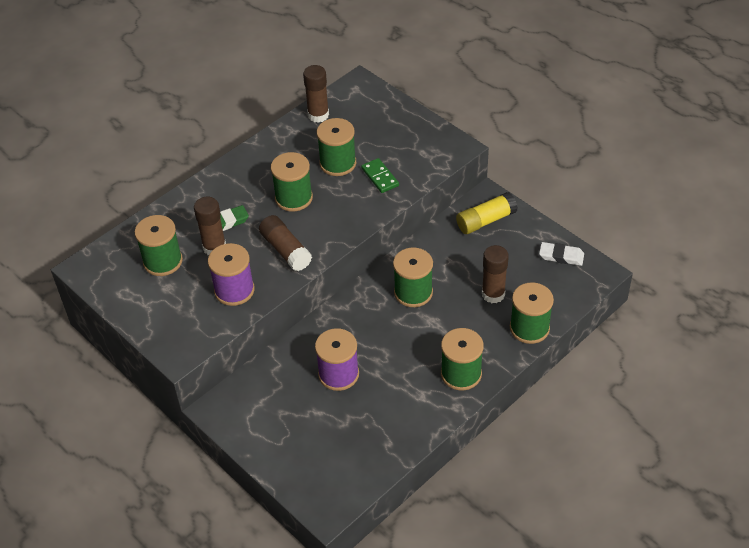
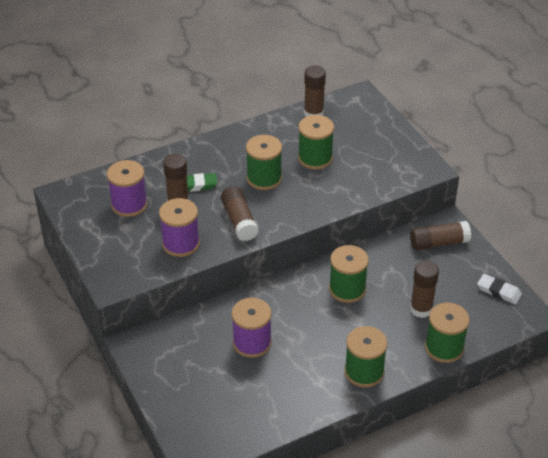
camera: 15 degrees right, 5 degrees down
green spool [135,215,183,276] -> purple spool [107,160,148,217]
green domino [361,158,399,193] -> none
yellow glue stick [456,192,518,234] -> brown glue stick [410,221,471,250]

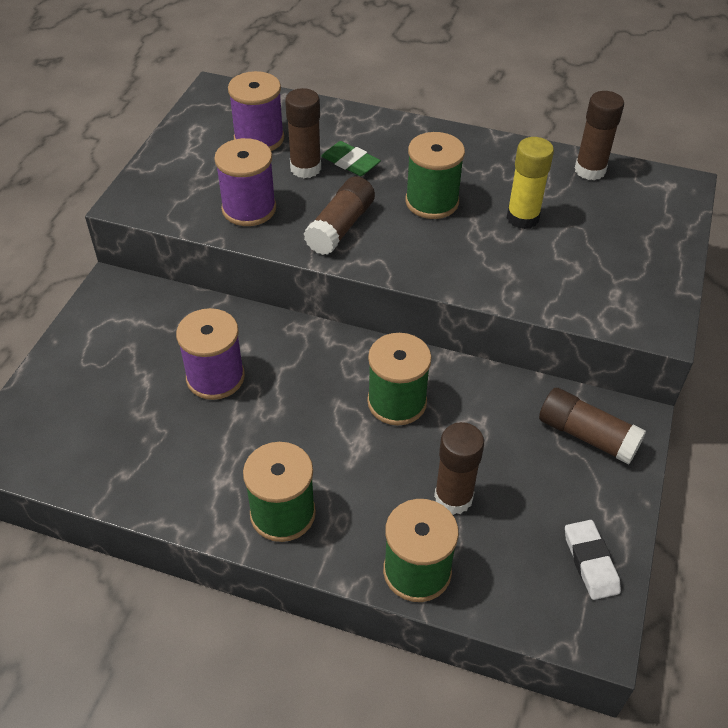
camera: 45 degrees right, 5 degrees up
green spool [298,115,334,169] -> yellow glue stick [507,137,554,229]

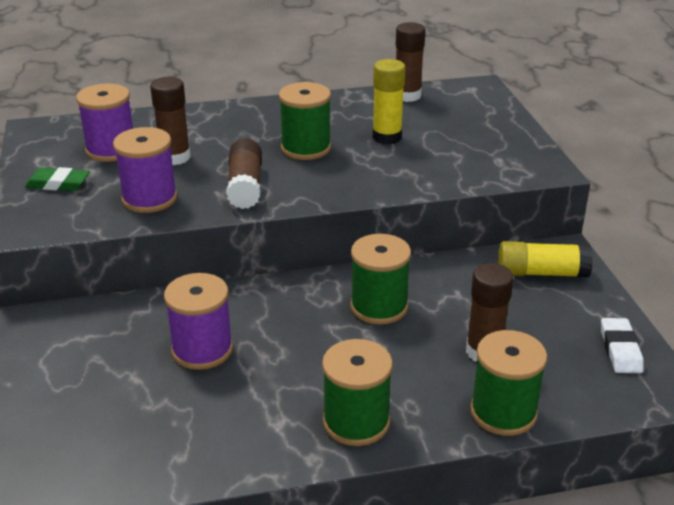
camera: 30 degrees left, 15 degrees down
green eraser [321,141,381,176] -> green eraser moved to [25,167,90,191]
brown glue stick [539,388,646,464] -> yellow glue stick [498,241,593,277]
white eraser [565,520,621,600] -> white eraser turned 45 degrees clockwise [601,318,644,373]

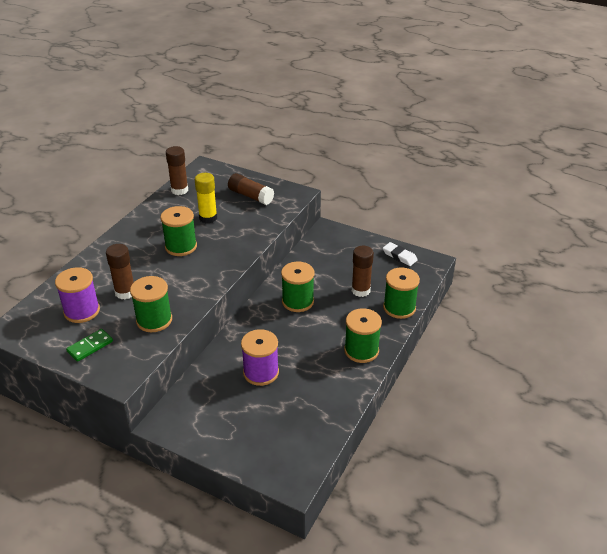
camera: 50 degrees left, 5 degrees up
green eraser [25,167,90,191] -> green domino [66,329,113,362]
purple spool [113,127,177,213] -> green spool [130,276,172,332]
brown glue stick [226,139,262,209] -> brown glue stick moved to [228,173,274,205]
yellow glue stick [498,241,593,277] -> none

